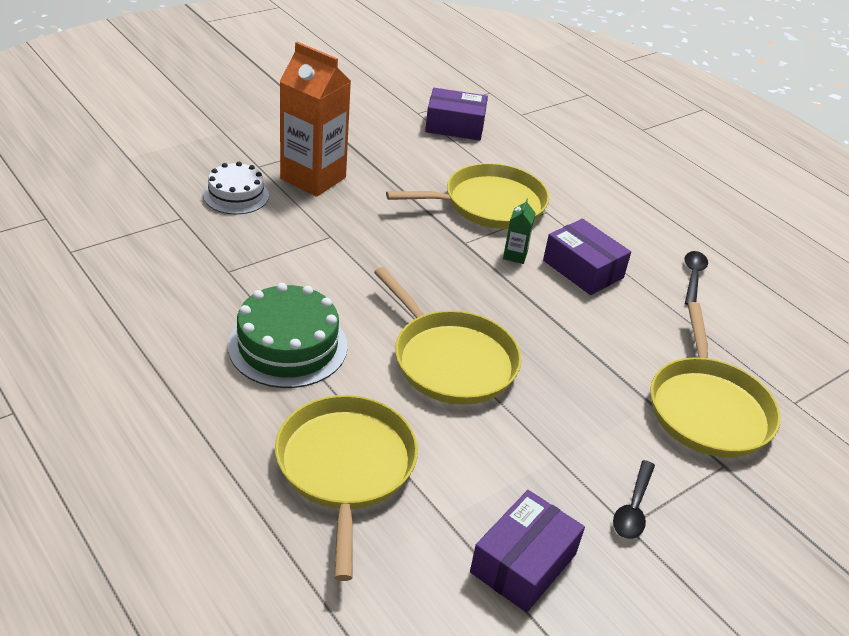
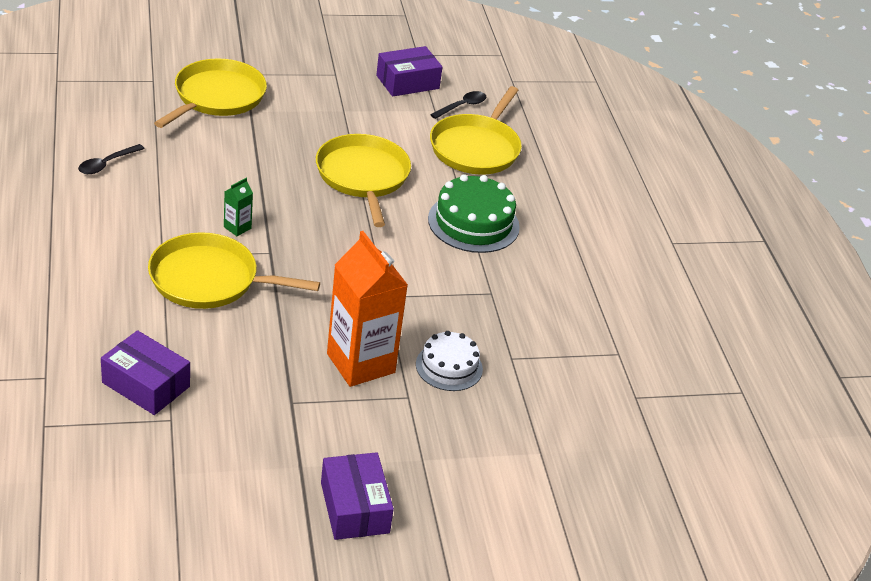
camera: 155 degrees left, 0 degrees up
purple box [543,219,631,295] -> purple box moved to [321,452,394,540]
black spoon [613,460,655,539] -> black spoon moved to [430,91,486,119]

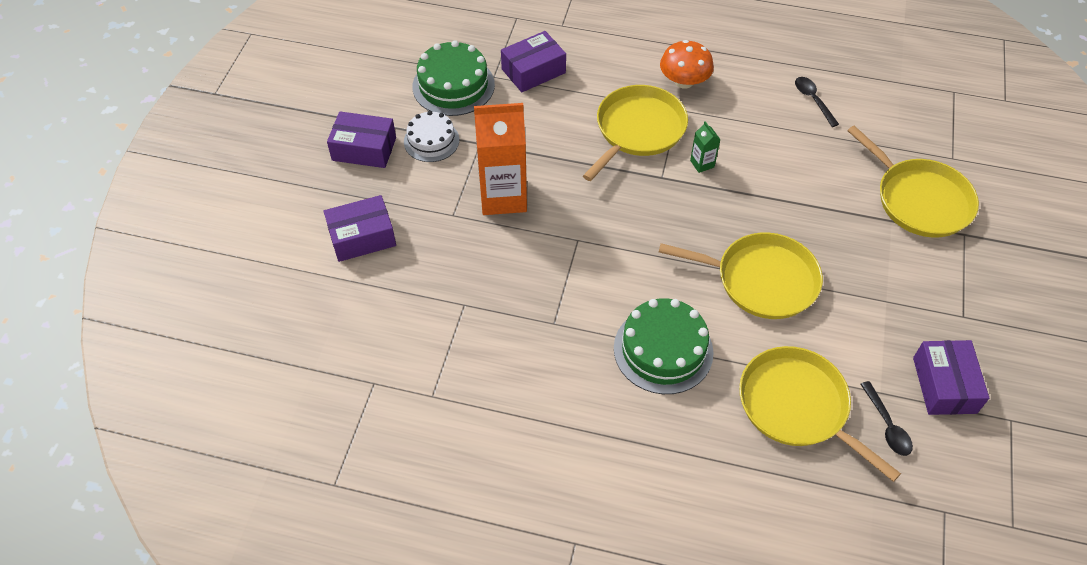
camera: 120 degrees right, 15 degrees up
white cake [416,331,483,391] -> white cake moved to [404,111,459,162]
none -> purple box [323,195,396,262]
none -> green cake [412,40,495,116]
none -> orange mushroom [660,40,714,89]

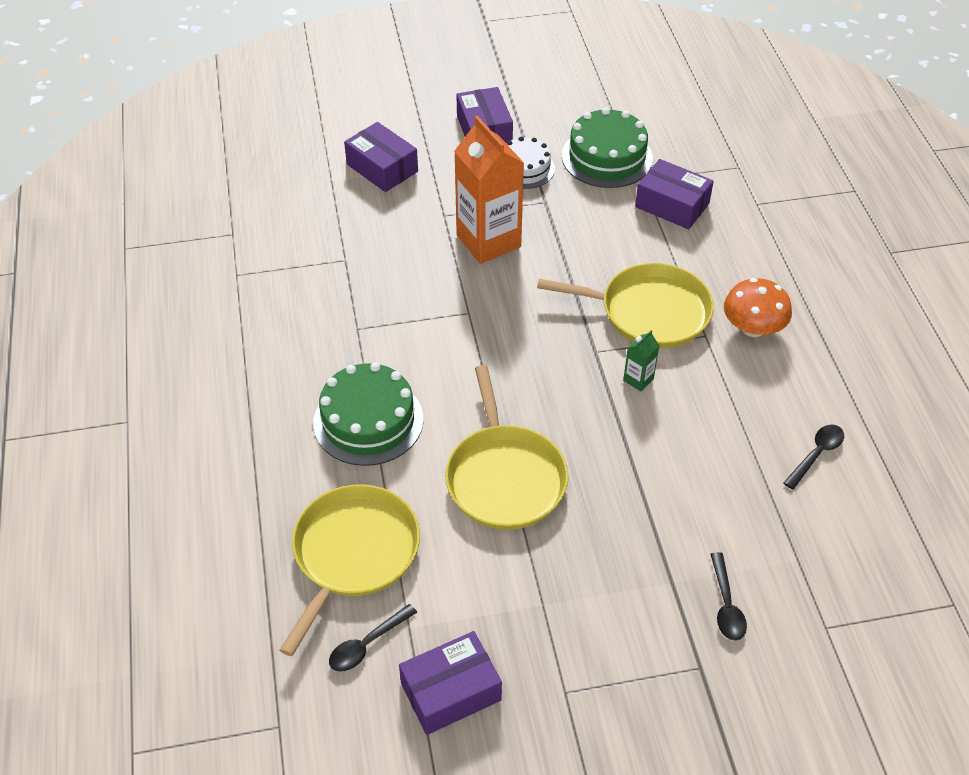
camera: 65 degrees right, 5 degrees down
yellow pan [847,126,979,238] -> black spoon [710,552,747,641]

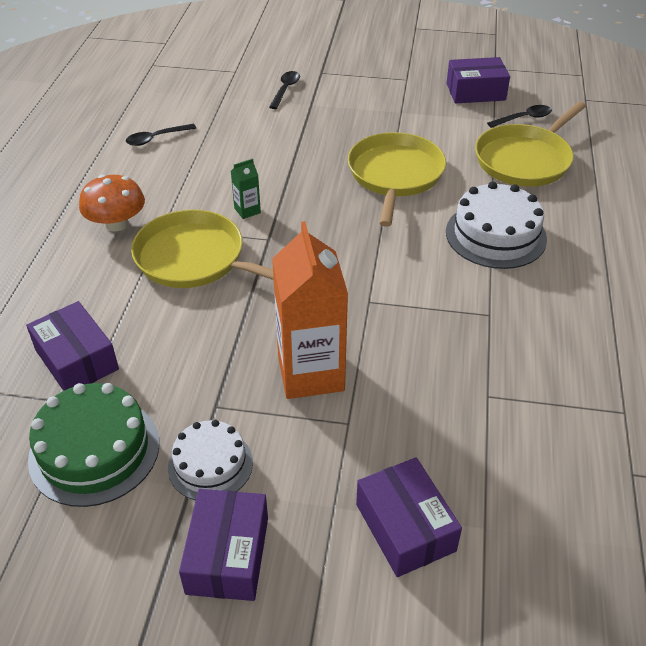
camera: 160 degrees left, 5 degrees down
green cake [313,362,423,466] -> white cake [446,181,547,269]

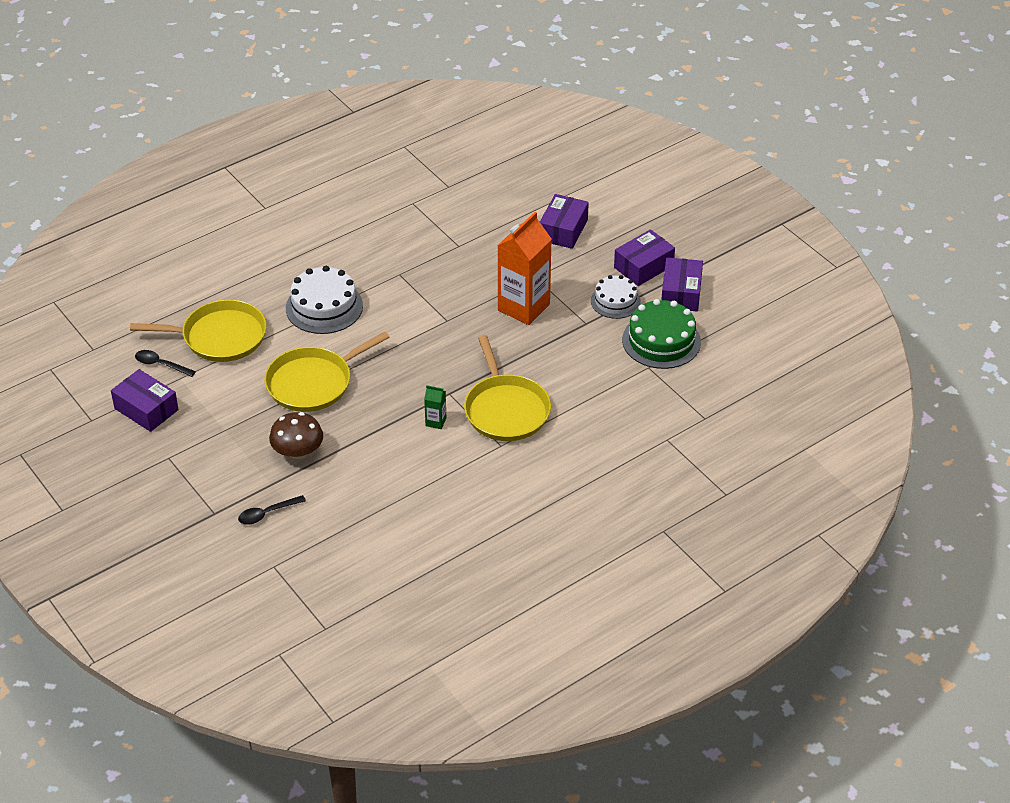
camera: 135 degrees left, 0 degrees up
purple box [26,301,119,391] -> purple box moved to [661,257,703,312]
orange mushroom [79,174,145,231] -> none
black spoon [126,124,196,146] -> none
none -> brown mushroom [269,412,323,459]

